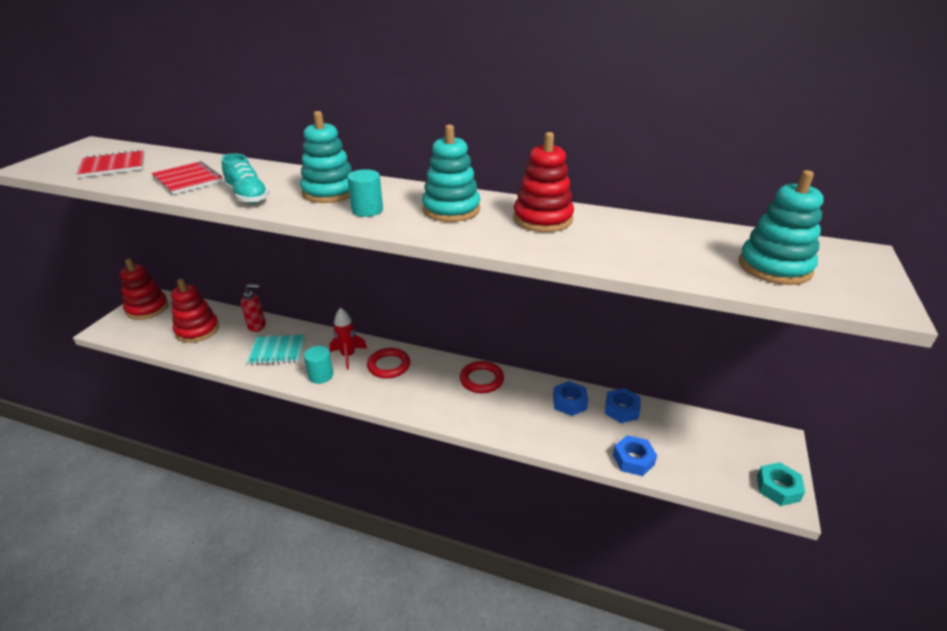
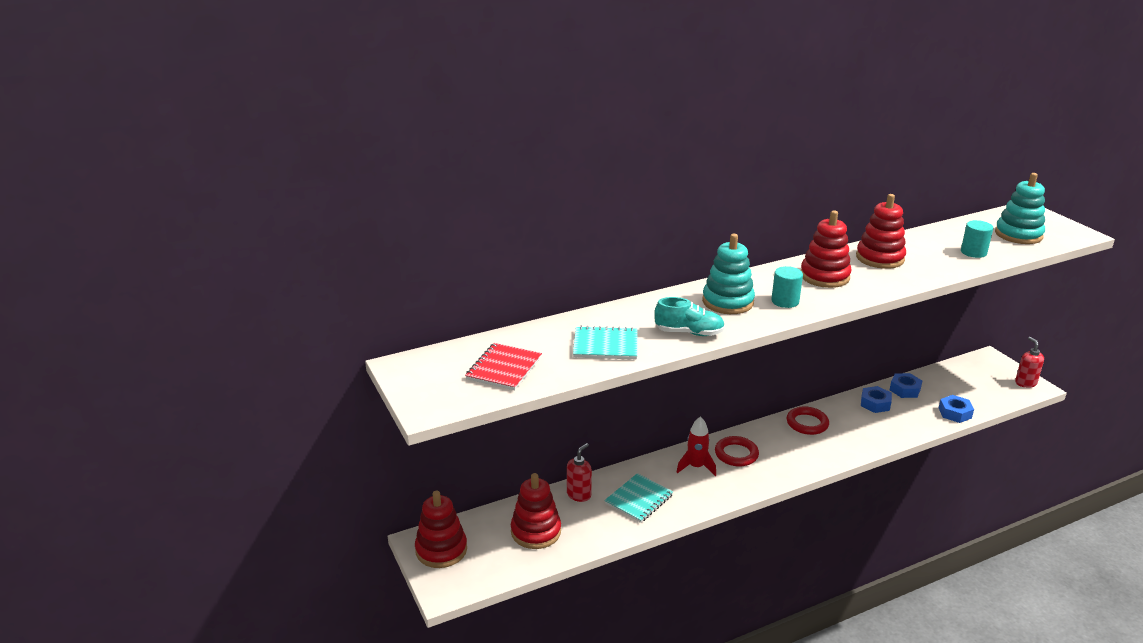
camera: 45 degrees left, 5 degrees down
red notebook [151,161,223,195] -> turquoise notebook [573,326,638,359]
turquoise cylinder [304,346,333,384] -> turquoise cylinder moved to [961,220,993,258]
turquoise stacking toy [422,125,480,222] -> red stacking toy [801,210,851,288]
turquoise nut [757,462,805,506] -> red soap dispenser [1015,337,1044,388]

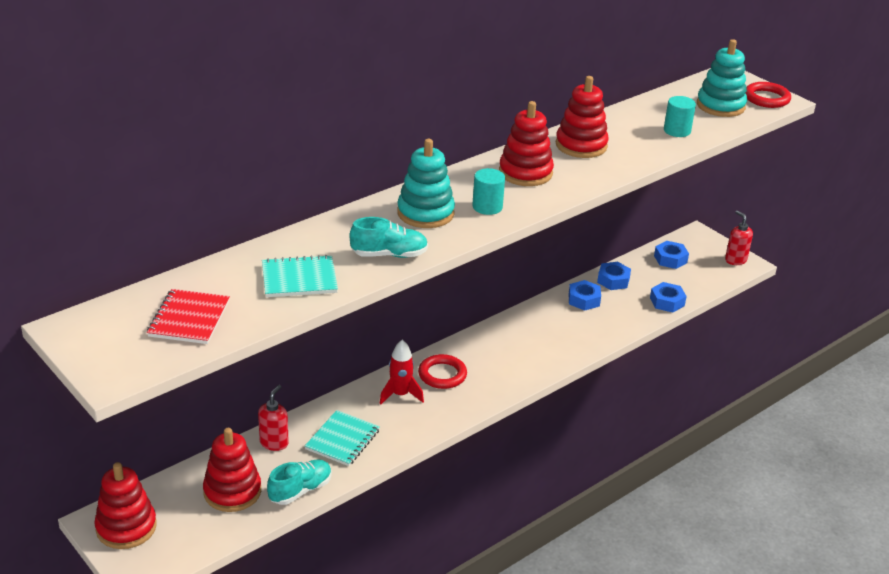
camera: 15 degrees left, 5 degrees up
red ring [787,406,829,435] -> red ring moved to [746,82,791,108]
none -> turquoise shoe [267,460,332,505]
none -> blue nut [654,241,689,269]

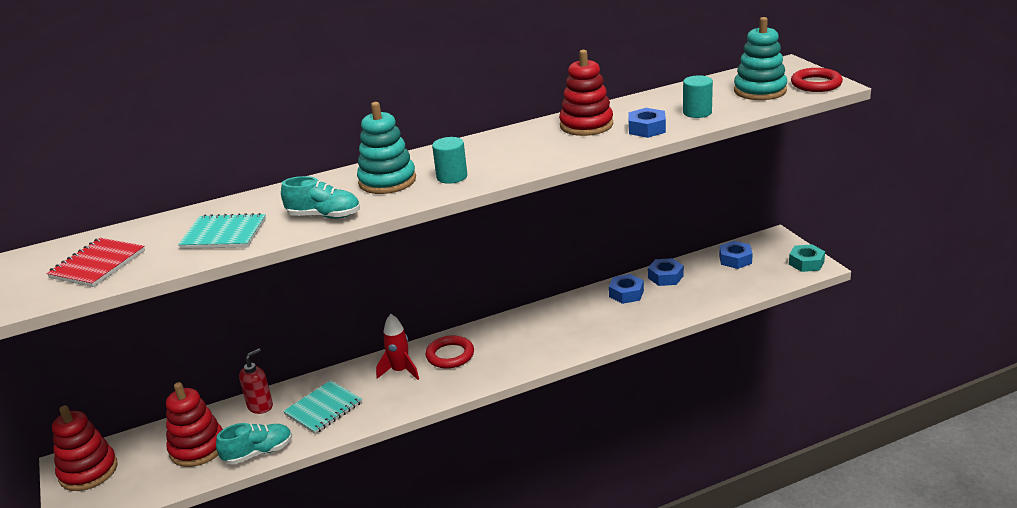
camera: 20 degrees right, 5 degrees down
red stacking toy [499,101,554,186] -> none
blue nut [650,282,687,312] -> blue nut moved to [628,108,666,138]
red soap dispenser [725,211,753,265] -> turquoise nut [789,244,825,272]

